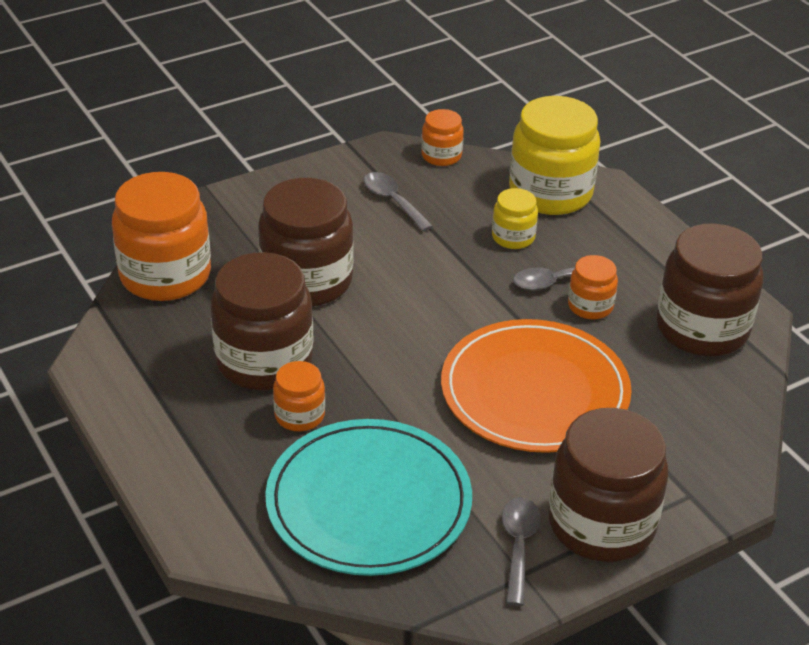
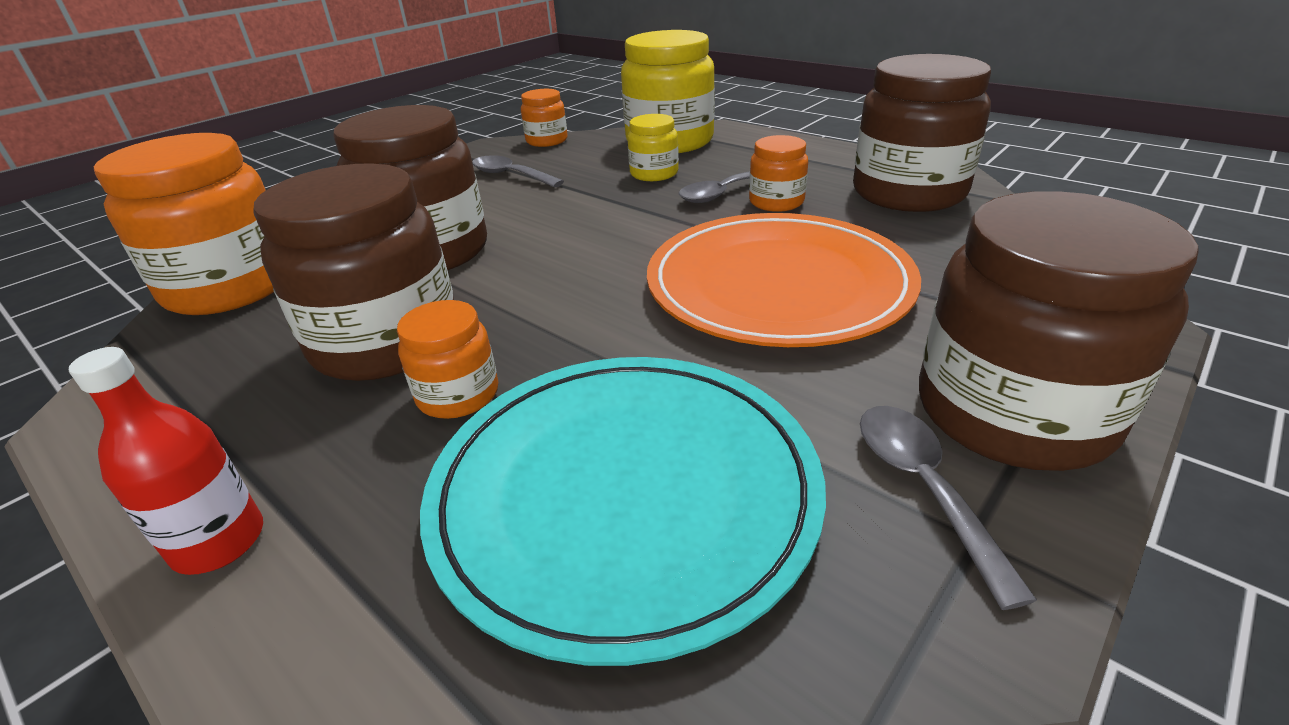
camera: 15 degrees left, 5 degrees down
none -> red bottle [69,347,263,575]

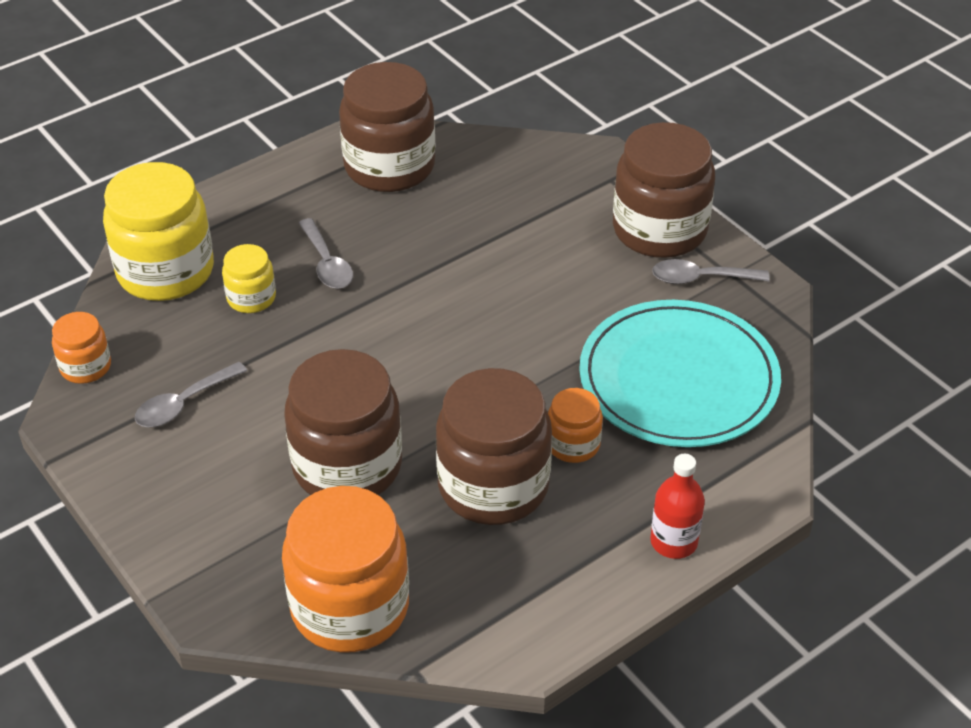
camera: 80 degrees left, 10 degrees up
orange plate [647,213,921,347] -> none
orange jar [749,135,808,212] -> none

